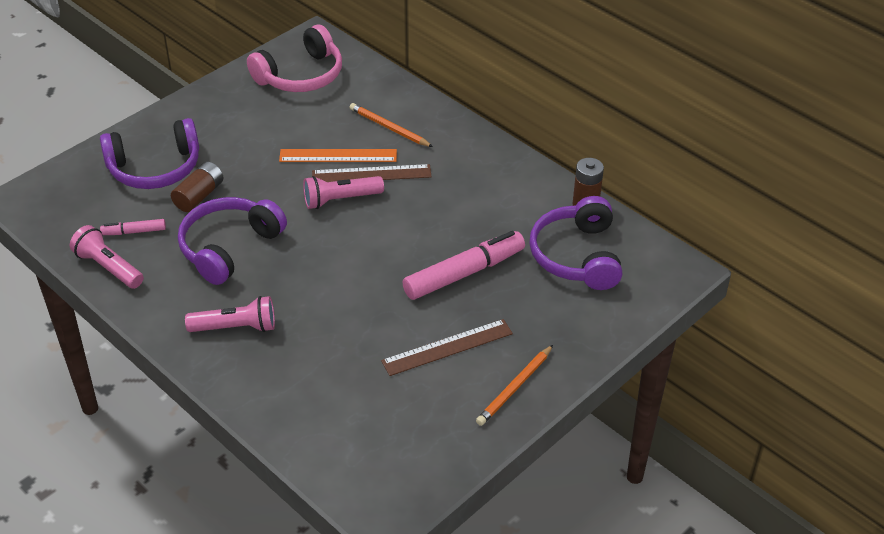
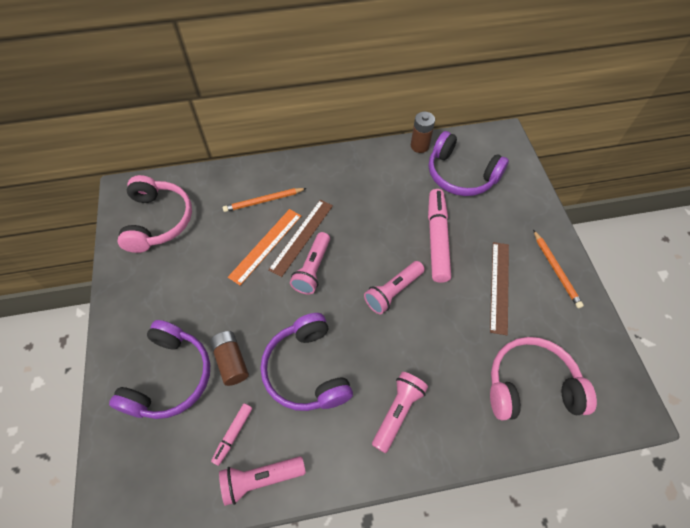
camera: 55 degrees left, 15 degrees up
none -> pink flashlight [364,261,425,314]
none -> pink headphones [490,337,597,420]

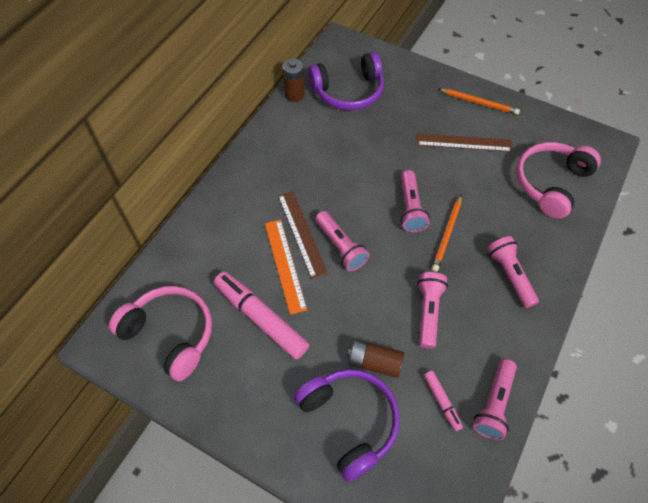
camera: 50 degrees left, 0 degrees up
orange pencil [223,188,307,212] -> orange pencil moved to [432,195,462,272]
purple headphones [260,313,353,411] -> pink flashlight [417,272,448,349]
pink marker [428,189,451,283] -> pink marker moved to [214,271,309,359]
brown ruler [490,242,509,335] -> brown ruler turned 45 degrees counterclockwise [417,133,512,152]

